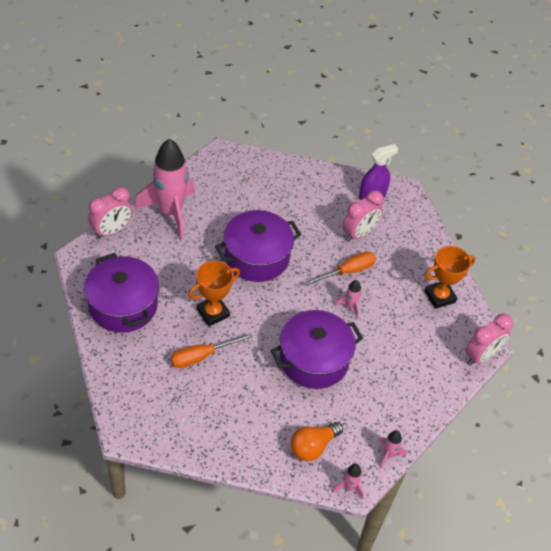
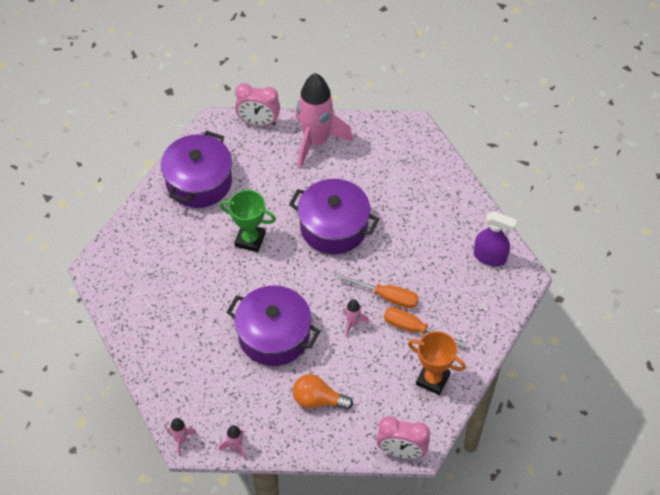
camera: 55 degrees right, 5 degrees up
orange screwdriver [171,333,252,368] -> orange screwdriver moved to [384,307,466,347]
orange trophy [188,261,240,326] -> green trophy [220,190,276,252]
orange light bulb [291,422,343,461] -> orange light bulb moved to [293,374,353,410]
pink clock [342,190,384,242] -> none

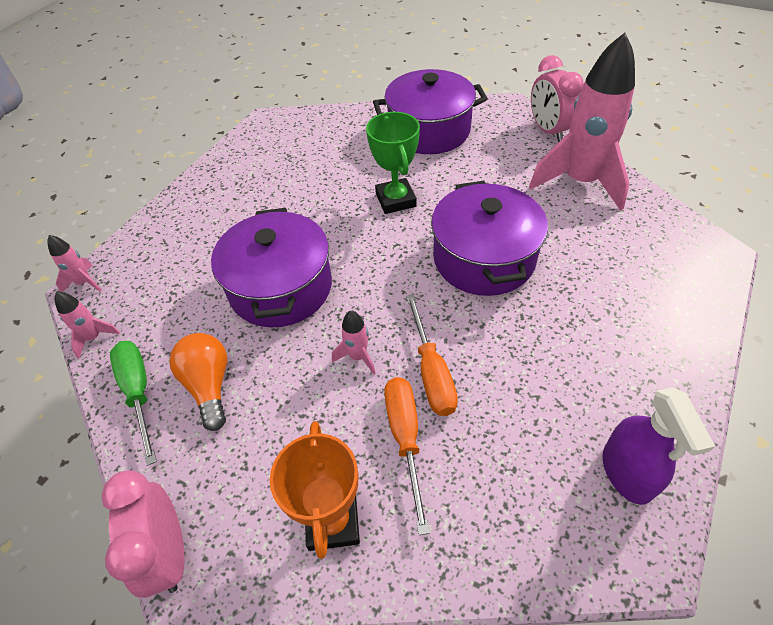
camera: 60 degrees right, 5 degrees down
none -> green screwdriver [110,341,157,466]

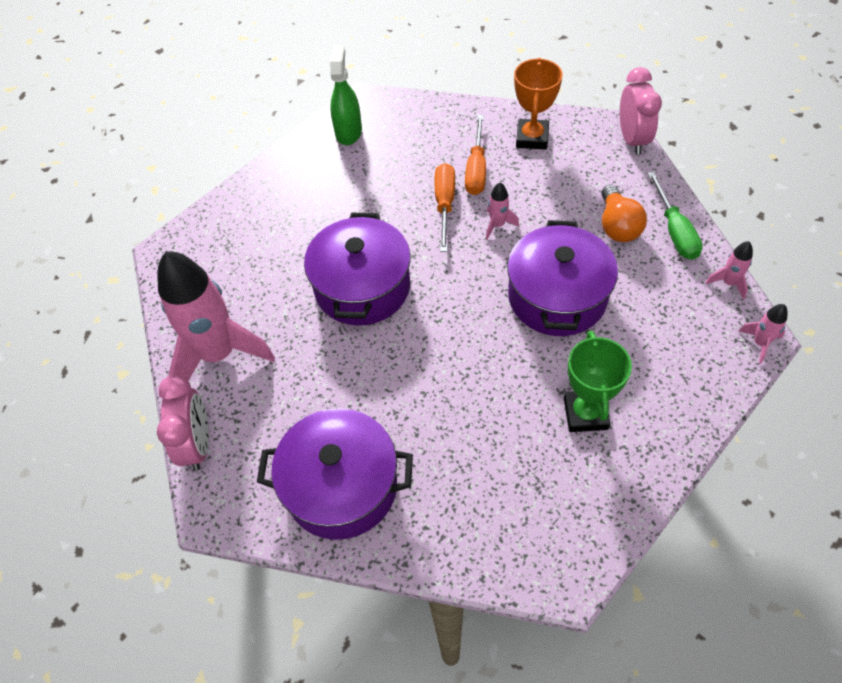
camera: 165 degrees left, 5 degrees up
green trophy [366,112,420,214] -> green trophy moved to [564,331,632,432]
purple spray bottle [602,388,715,505] -> green spray bottle [330,45,362,145]

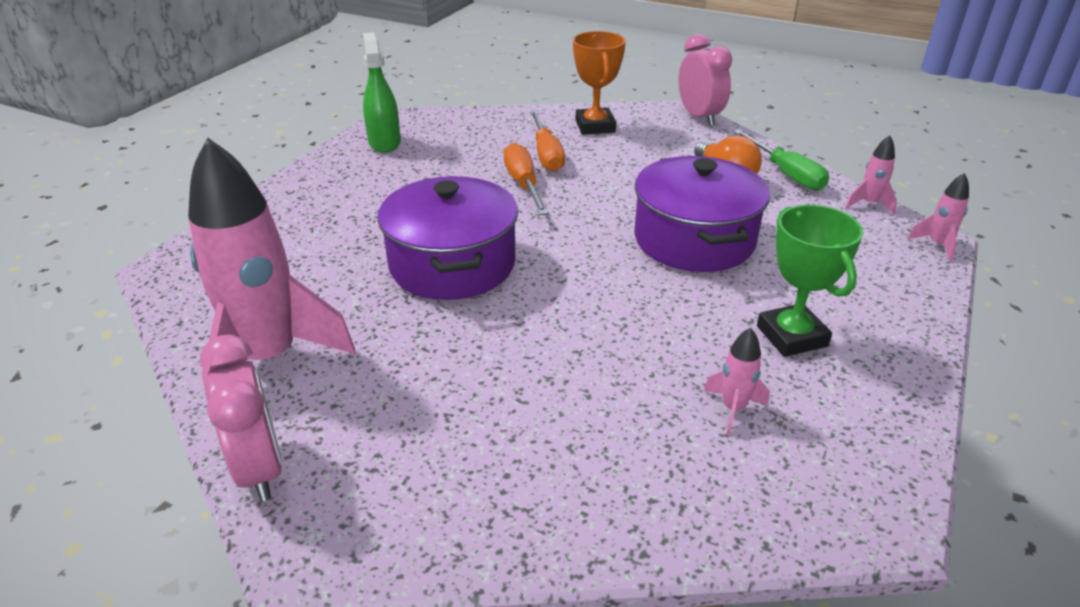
camera: 20 degrees left, 20 degrees down
purple pot [257,408,413,540] -> none
pink rocket [486,182,519,240] -> pink rocket moved to [704,328,769,435]

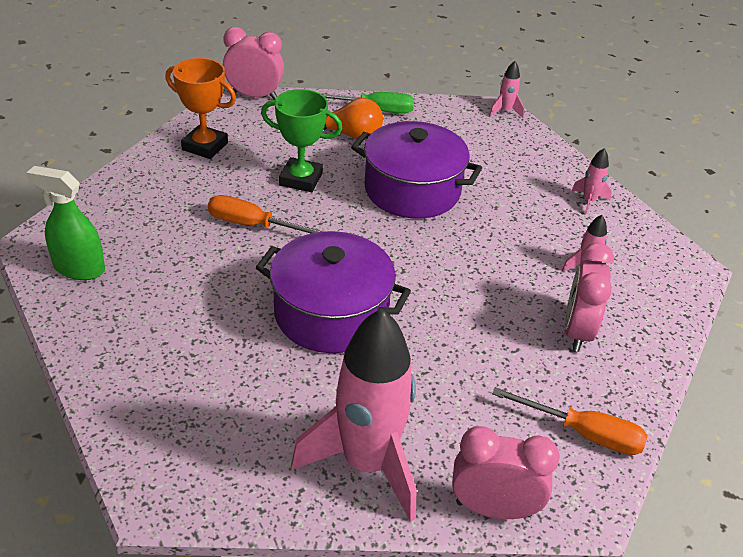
camera: 60 degrees left, 5 degrees up
orange screwdriver [530,110,565,172] -> orange screwdriver moved to [492,387,647,455]
green trophy [757,205,863,357] -> green trophy moved to [261,89,342,192]
pink rocket [846,135,897,215] -> pink rocket moved to [571,148,612,214]
none -> pink clock [565,243,614,352]

